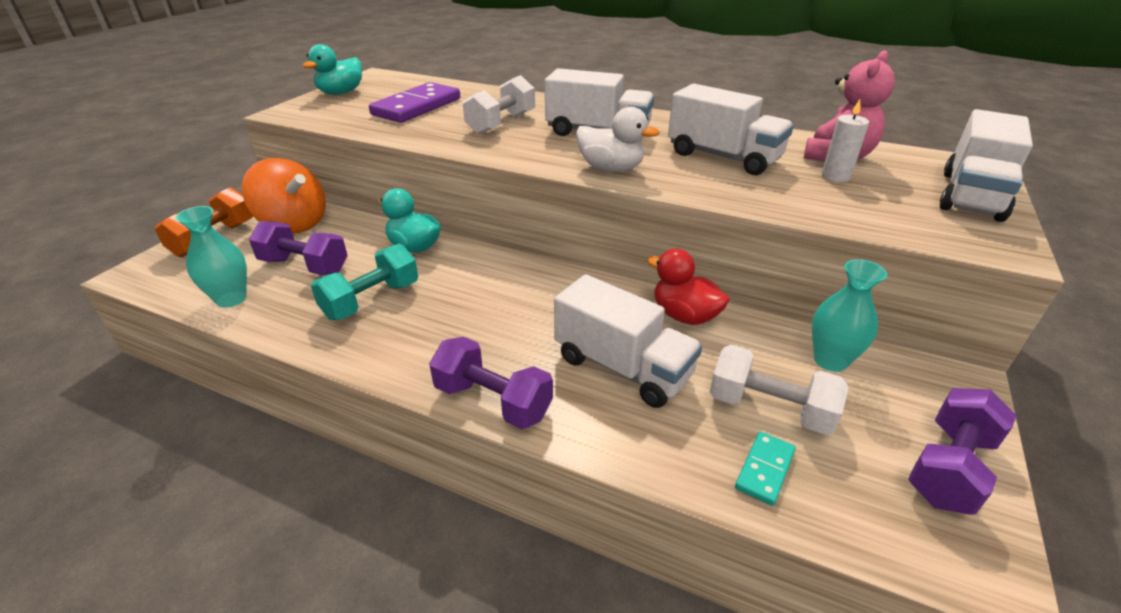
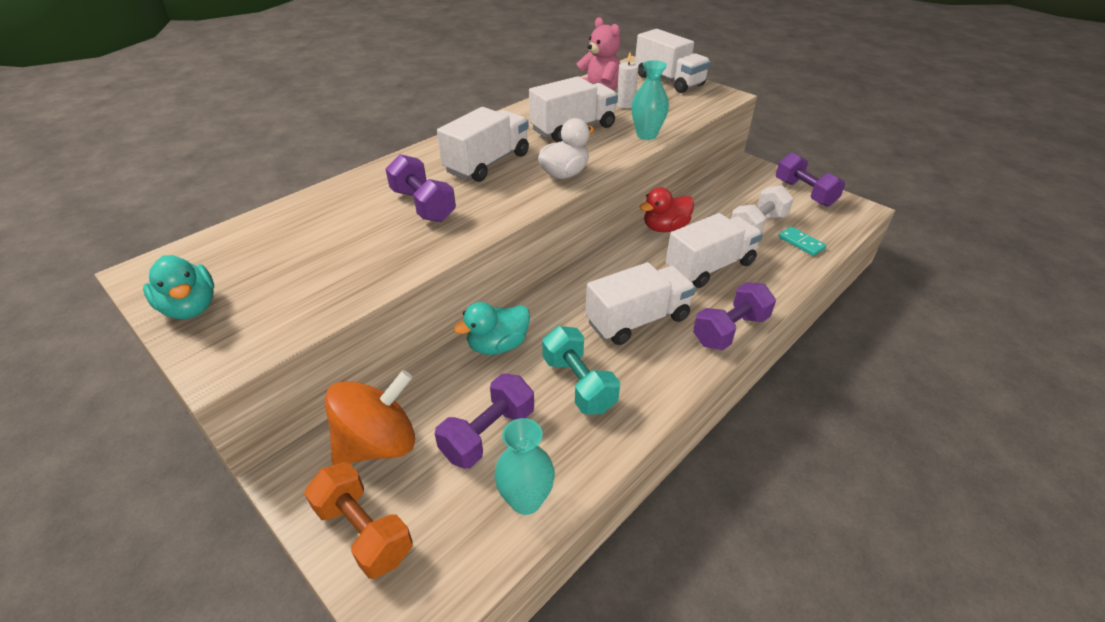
camera: 70 degrees left, 5 degrees up
purple domino [369,82,460,123] -> none
white dumbbell [463,75,535,135] -> purple dumbbell [386,154,456,222]
turquoise vase [812,259,887,372] -> turquoise vase moved to [631,60,669,140]
none -> white truck [585,262,696,345]

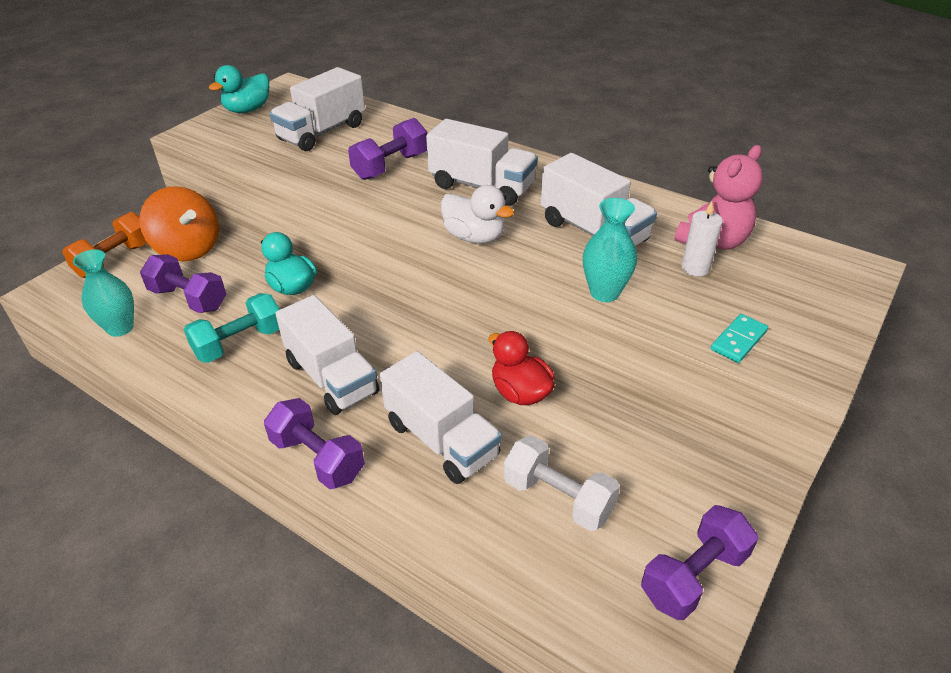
camera: 80 degrees right, 0 degrees up
white truck [635,29,711,93] -> white truck moved to [269,67,365,151]
turquoise domino [779,227,826,256] -> turquoise domino moved to [711,314,768,363]

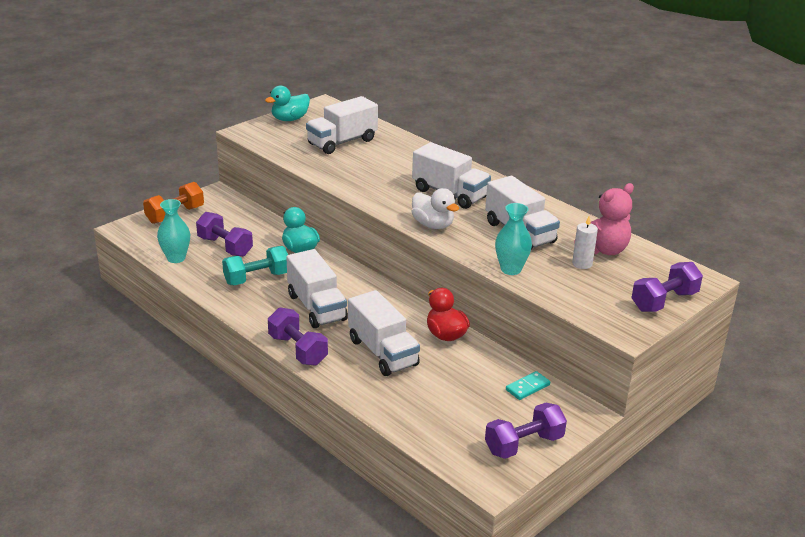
camera: 10 degrees right, 10 degrees down
orange spinning top [140,186,219,261] -> none
purple dumbbell [348,118,427,180] -> purple dumbbell moved to [632,262,703,312]
white dumbbell [503,435,620,531] -> none
turquoise domino [711,314,768,363] -> turquoise domino moved to [506,371,550,400]

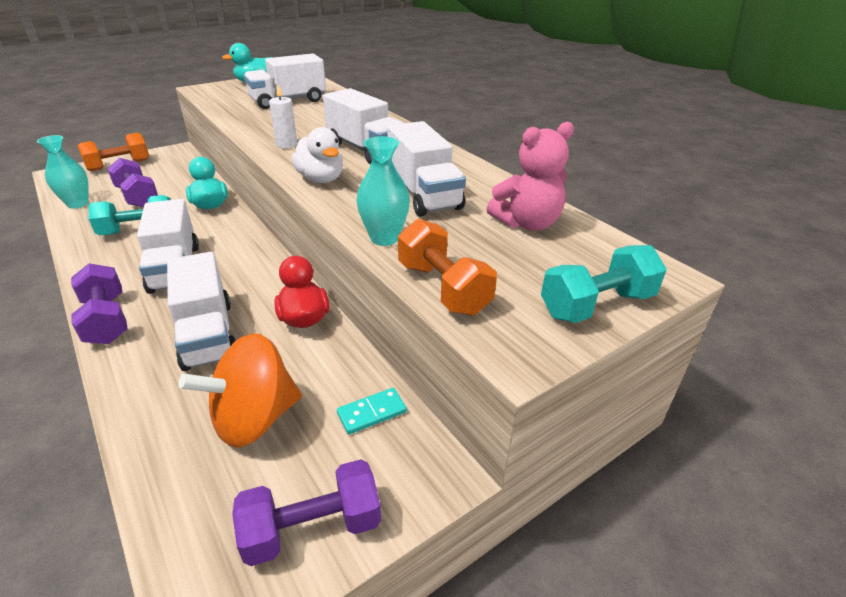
camera: 10 degrees right, 5 degrees up
white candle [572,216,598,269] -> white candle moved to [269,85,297,149]
purple dumbbell [632,262,703,312] -> turquoise dumbbell [541,245,667,323]
none -> orange spinning top [178,333,302,448]
none -> orange dumbbell [398,219,497,315]

